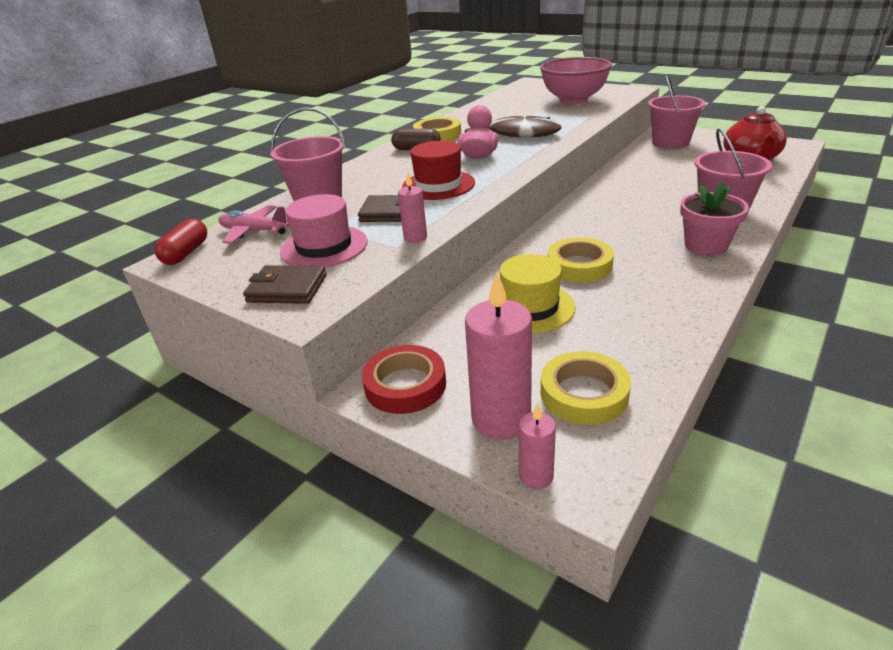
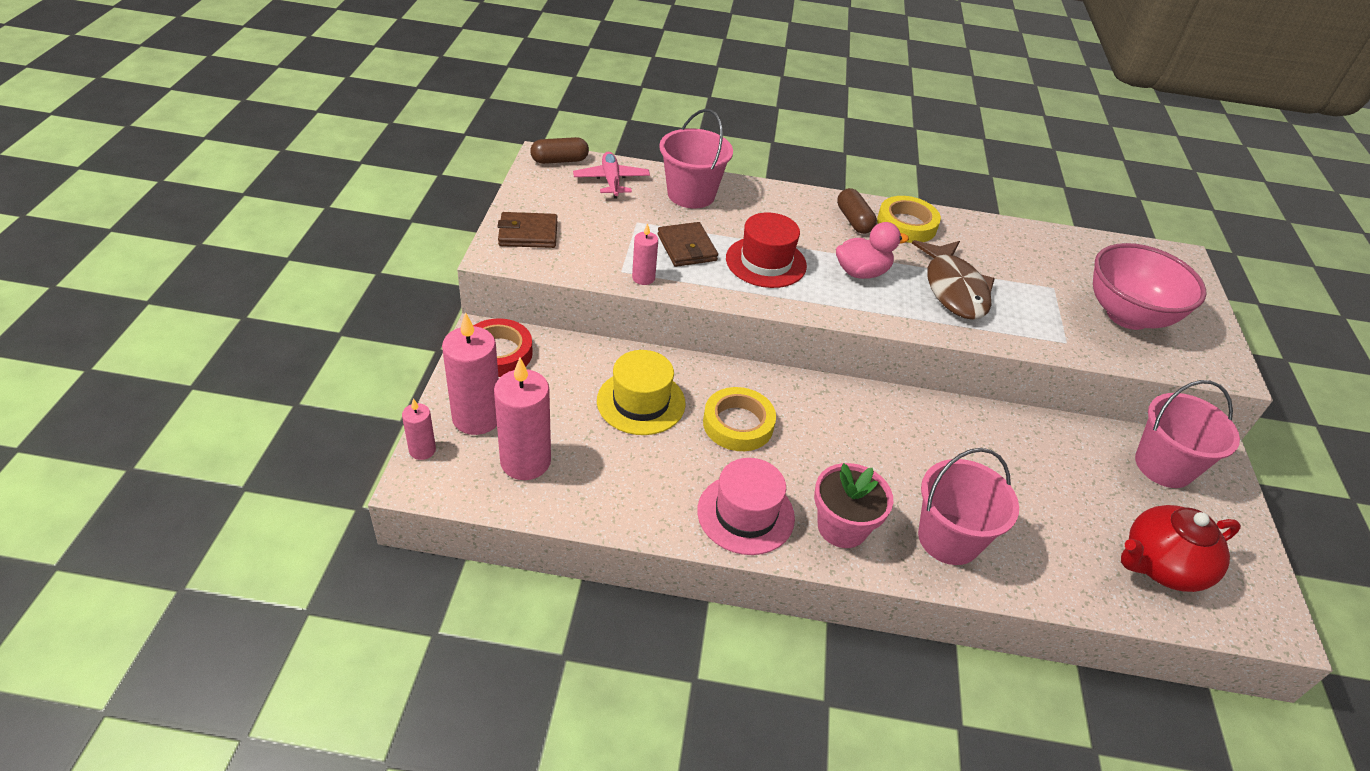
camera: 55 degrees right, 10 degrees up
red capsule [154,219,207,265] -> brown capsule [530,137,589,164]
brown wallet [243,265,327,304] -> brown wallet turned 75 degrees counterclockwise [497,212,557,248]
pink hat [280,194,368,267] -> pink hat moved to [697,458,795,555]
yellow tape [541,351,631,425] -> pink candle [494,358,551,480]

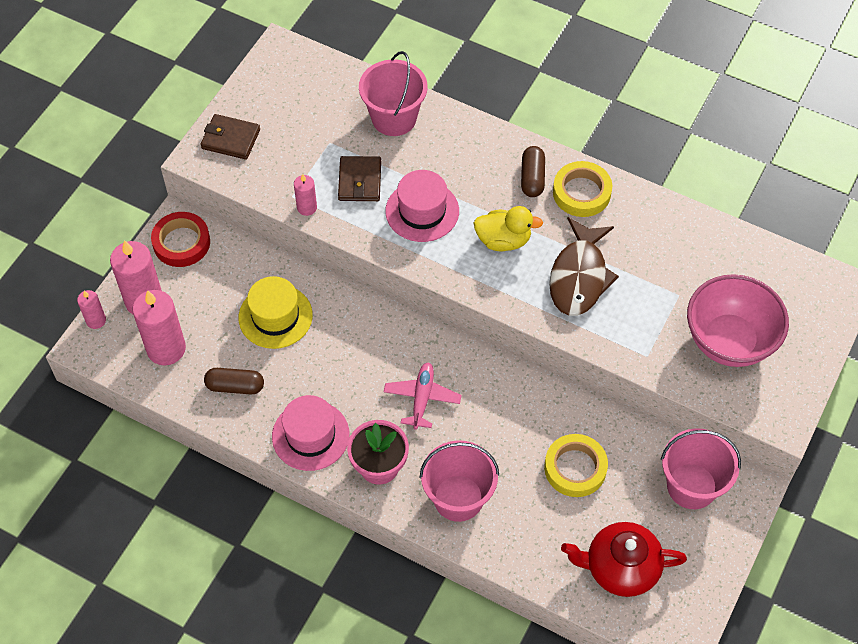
camera: 25 degrees right, 15 degrees up
brown capsule [530,137,589,164] -> brown capsule moved to [204,368,264,394]
pink plane [573,152,650,199] -> pink plane moved to [383,362,462,430]
yellow tape [703,387,776,451] -> yellow tape moved to [544,434,608,497]
red hat [726,212,807,288] -> pink hat [385,170,459,242]
pink duck [836,222,909,279] -> yellow duck [473,206,543,251]

